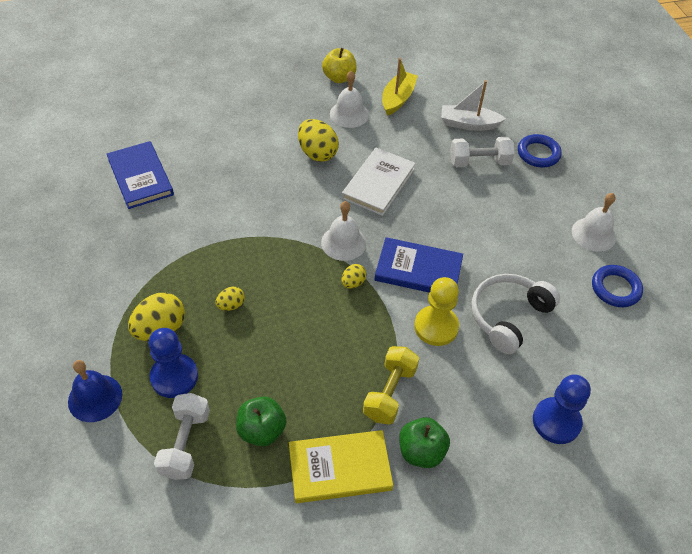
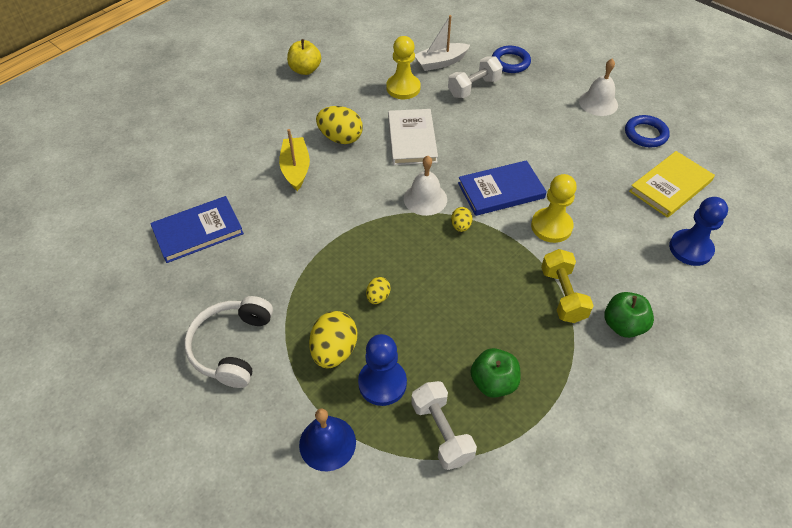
camera: 30 degrees left, 0 degrees up
blue book [107,141,174,209] -> blue book turned 60 degrees counterclockwise [150,196,244,263]
yellow book [289,430,393,503] -> yellow book moved to [629,151,715,218]
white bell [330,71,369,128] -> none
yellow boat [382,58,418,116] -> yellow boat moved to [279,129,310,191]
white headphones [472,274,560,354] -> white headphones moved to [184,296,273,388]
none -> yellow pawn [386,36,421,99]

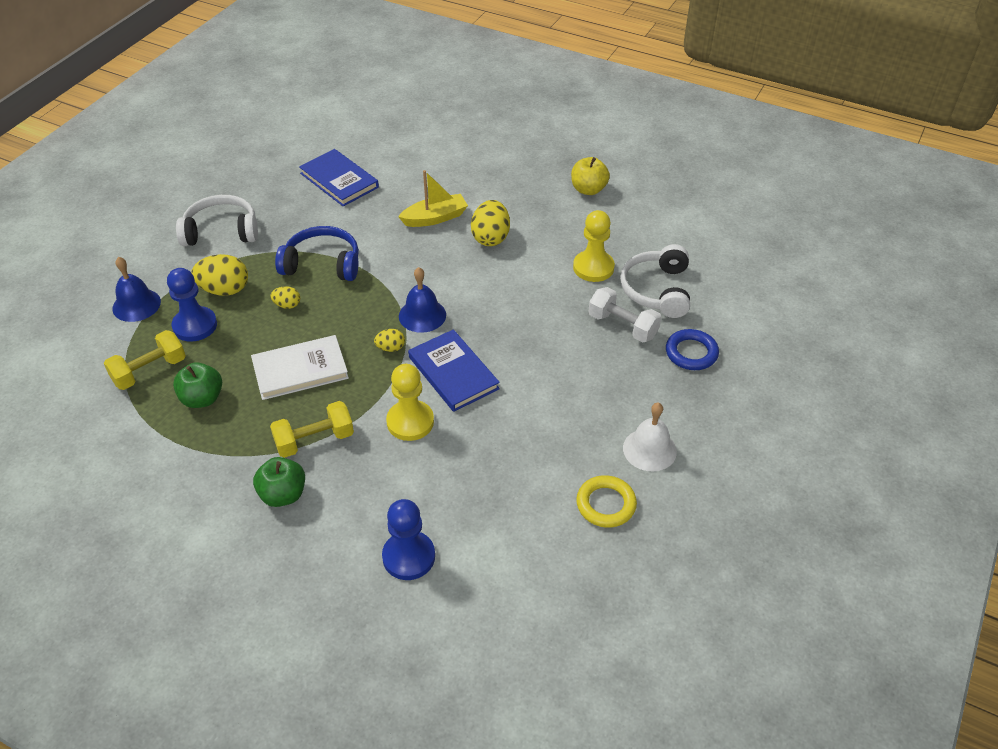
camera: 75 degrees right, 5 degrees down
white book [388,109,438,165] -> white book moved to [251,335,349,400]
white bell [404,156,447,216] -> blue bell [399,267,446,333]
white dumbbell [411,381,477,470] -> yellow dumbbell [104,330,186,390]
white boat [415,15,470,71] -> white headphones [620,244,690,318]
blue ring [625,115,670,147] -> yellow ring [576,475,637,528]
yellow book [629,151,715,218] -> none
none -> blue headphones [275,226,359,281]

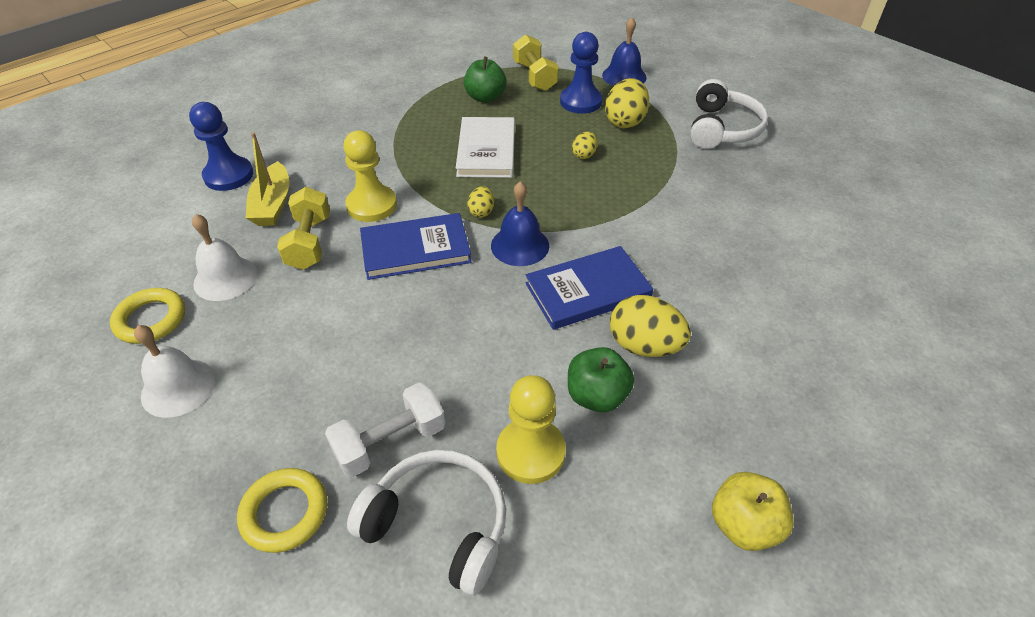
camera: 110 degrees right, 0 degrees up
green apple [253,457,305,507] -> green apple moved to [568,347,634,412]
yellow dumbbell [270,401,354,458] -> yellow dumbbell moved to [277,187,330,270]
blue headphones [275,226,359,281] -> none
blue book [299,149,379,206] -> blue book moved to [525,246,653,330]
yellow boat [398,170,468,227] -> yellow boat moved to [246,132,290,226]
blue ring [666,329,719,370] -> yellow ring [237,468,327,553]
none -> white bell [192,214,257,301]

